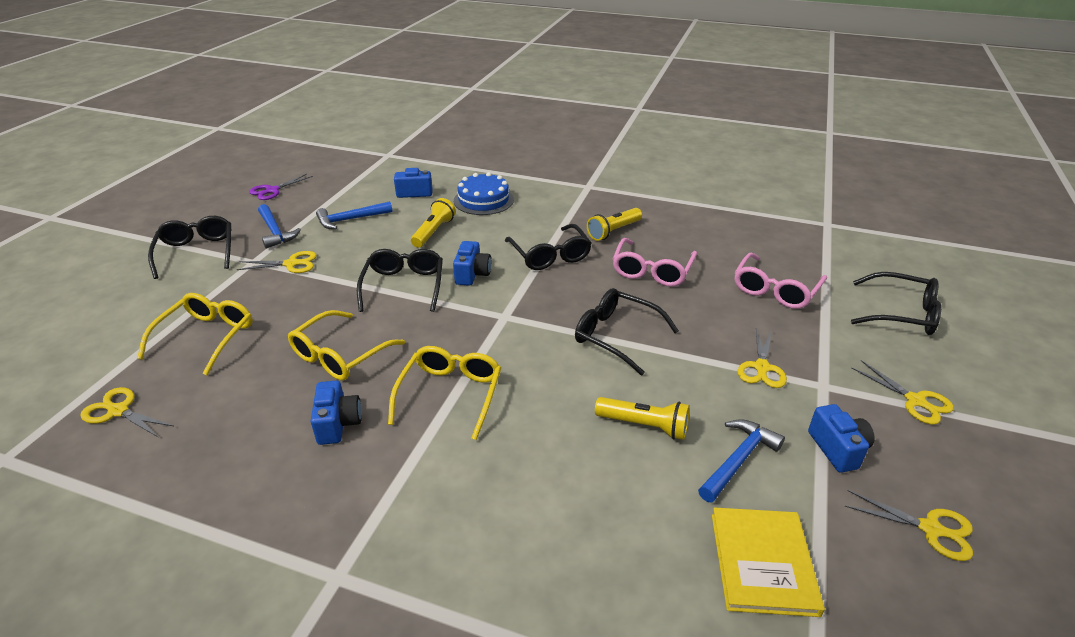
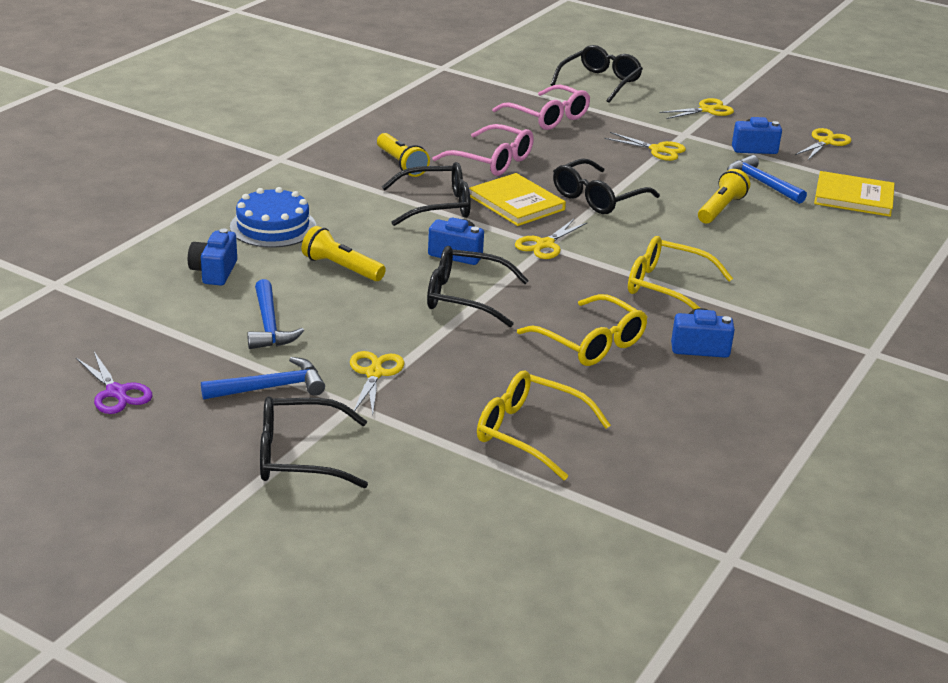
camera: 80 degrees left, 5 degrees down
yellow scissors [80,387,173,438] -> yellow scissors moved to [515,219,588,259]
none -> yellow book [469,173,566,226]

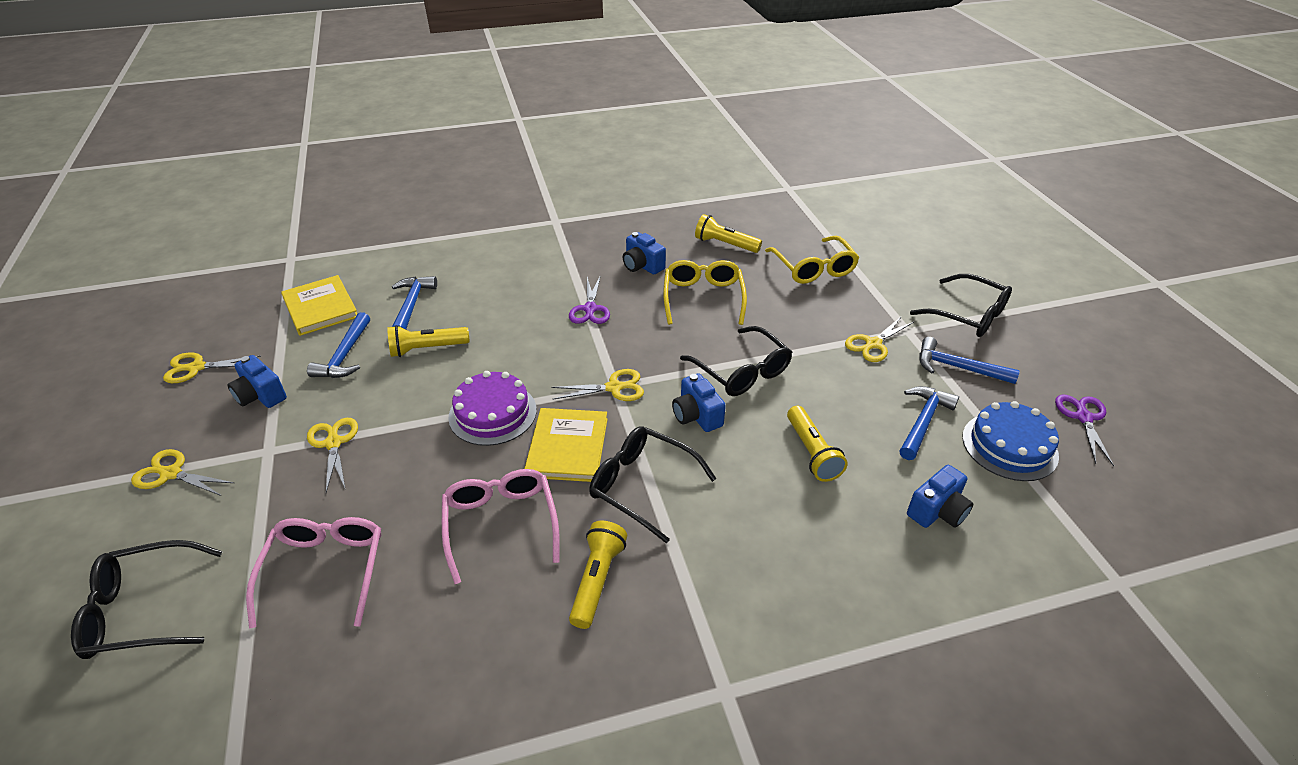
camera: 135 degrees left, 10 degrees up
blue cake [230,187,316,248] -> blue cake moved to [962,401,1059,481]
black glasses [553,159,660,214] -> purple cake [448,371,537,446]
yellow glasses [628,236,733,310] -> purple scissors [569,275,610,324]
none -> blue hammer [392,276,437,329]
none -> yellow flashlight [695,214,762,253]

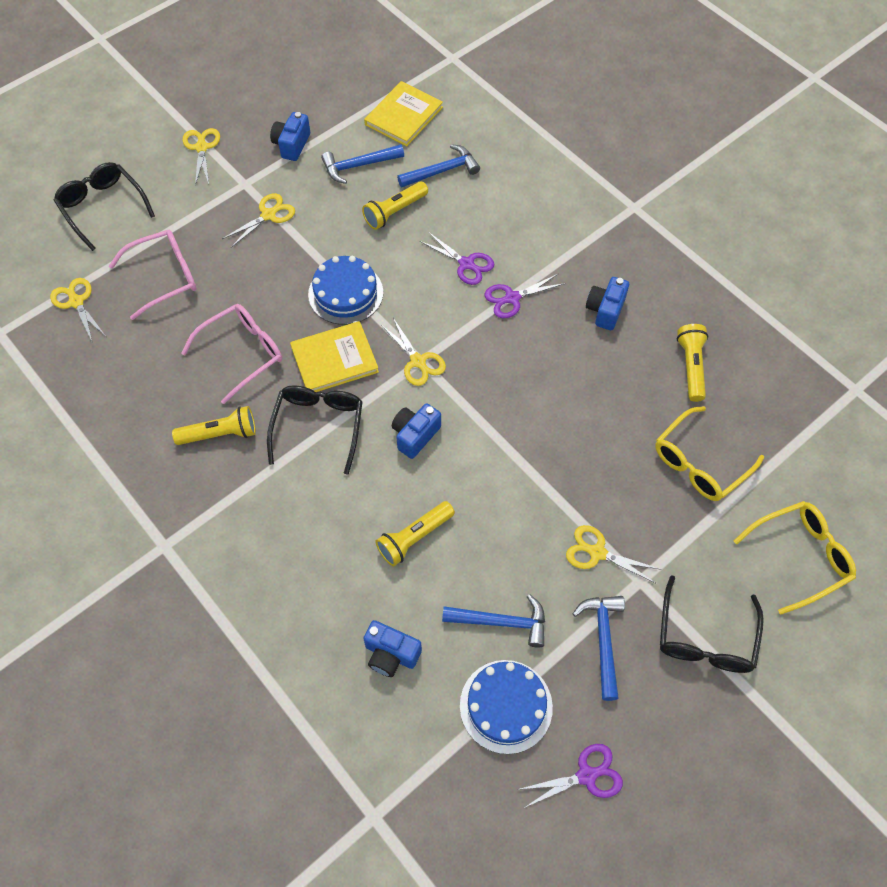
camera: 65 degrees right, 20 degrees up
yellow scissors [163,352,261,383] -> yellow scissors moved to [50,278,105,343]
yellow flashlight [387,325,470,357] -> yellow flashlight turned 90 degrees counterclockwise [362,181,428,230]
purple cake [448,371,537,446] -> blue cake [308,256,383,325]
yellow glasses [663,260,747,325] -> yellow glasses moved to [734,501,856,615]
black glasses [680,326,792,396] -> none
none -> purple scissors [420,232,494,285]

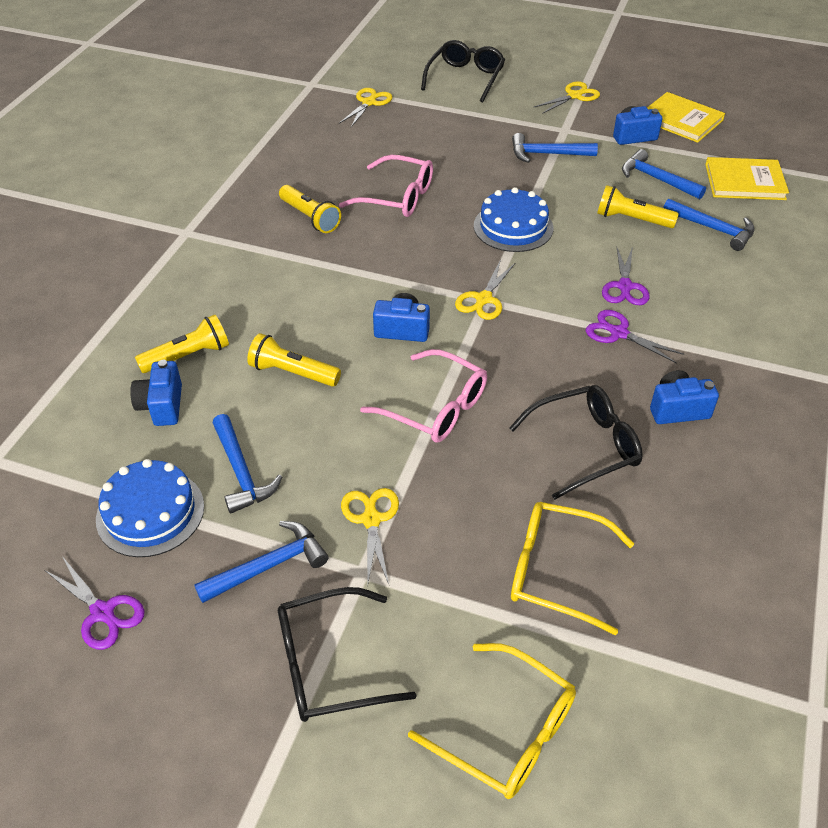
camera: 60 degrees right, 15 degrees down
pink glasses [109,230,197,320] -> pink glasses moved to [360,349,487,443]
yellow scissors [222,193,295,248] -> blue hammer [512,133,598,163]
black glasses [267,385,363,475] -> black glasses moved to [509,385,643,500]
yellow book [290,321,379,392] -> yellow book moved to [647,92,725,143]
yellow flashlight [677,324,708,402] -> yellow flashlight moved to [135,315,229,373]

